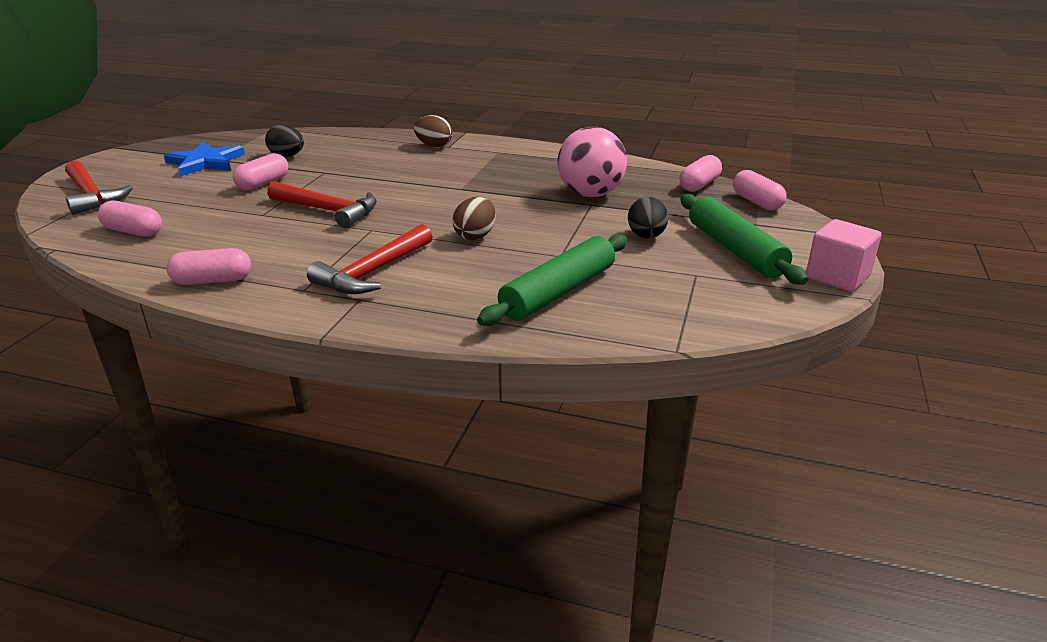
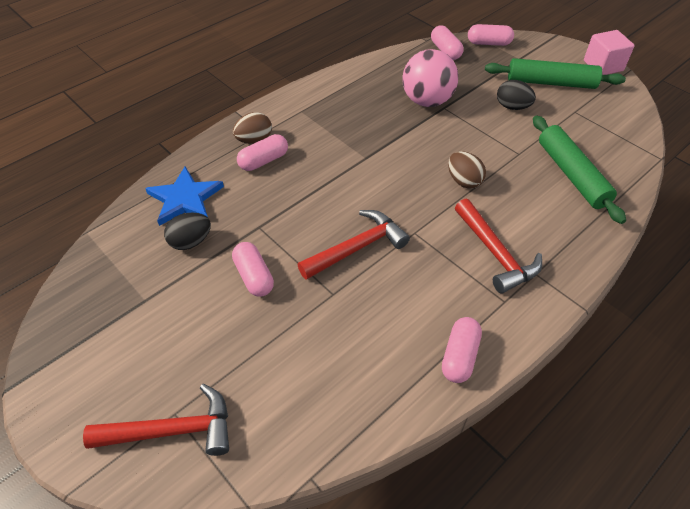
camera: 60 degrees left, 20 degrees up
pink capsule [98,201,162,237] -> pink capsule moved to [237,134,288,171]
blue star [164,142,245,176] -> blue star moved to [145,166,224,226]

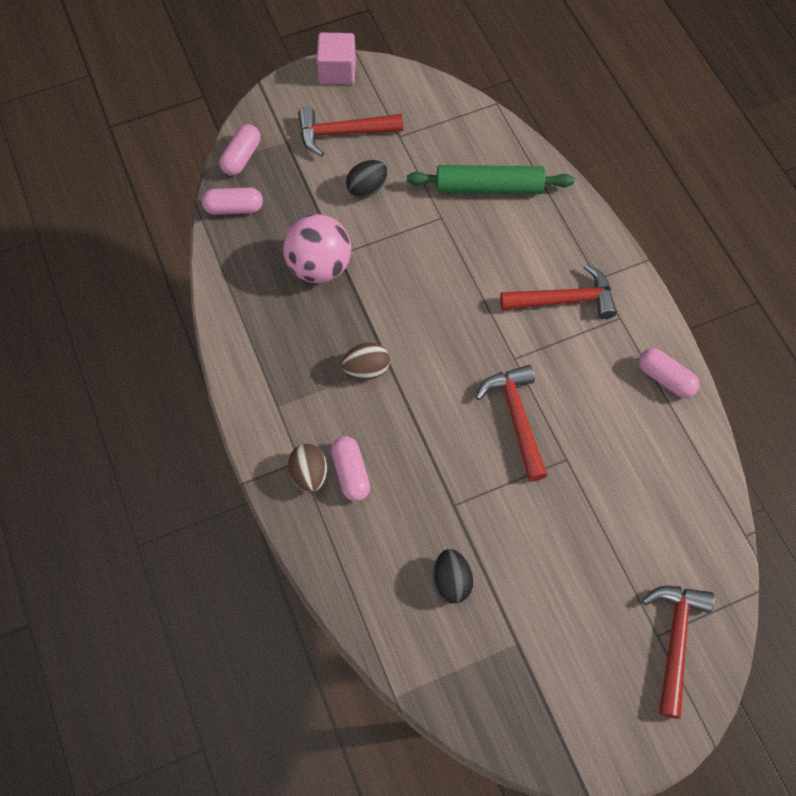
camera: 70 degrees left, 15 degrees up
blue star [145,166,224,226] -> none
pink capsule [232,242,274,297] -> none
brown egg [448,151,486,189] -> brown egg moved to [341,342,390,380]
green rolling pin [485,58,626,89] -> red hammer [298,107,403,156]

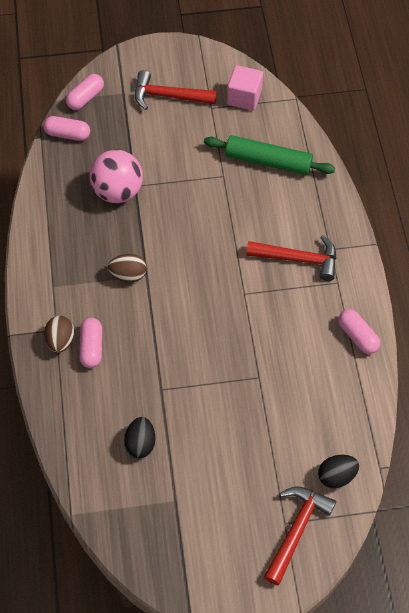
camera: 15 degrees right, 5 degrees down
pink cube [317,32,356,85] -> pink cube moved to [227,65,263,111]
black egg [346,160,387,198] -> black egg moved to [318,455,359,489]
red hammer [475,365,548,481] -> none

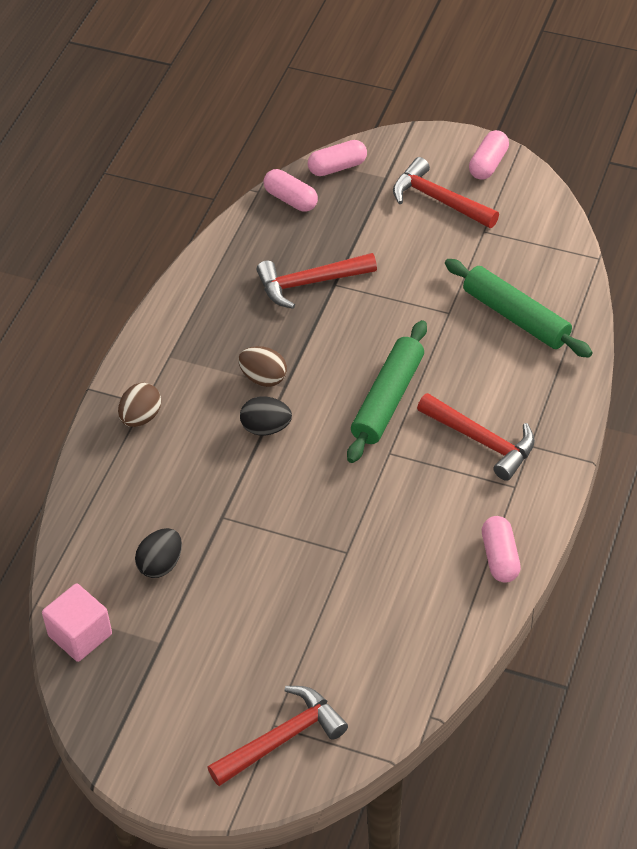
camera: 30 degrees right, 10 degrees down
pink capsule [79,318,102,368] -> pink capsule moved to [469,130,509,180]
pink ball [89,150,143,203] -> red hammer [256,253,377,309]
pink cube [227,65,263,111] -> pink cube moved to [42,583,112,662]
black egg [318,455,359,489] -> black egg moved to [240,396,292,435]
none -> green rolling pin [347,320,427,463]

